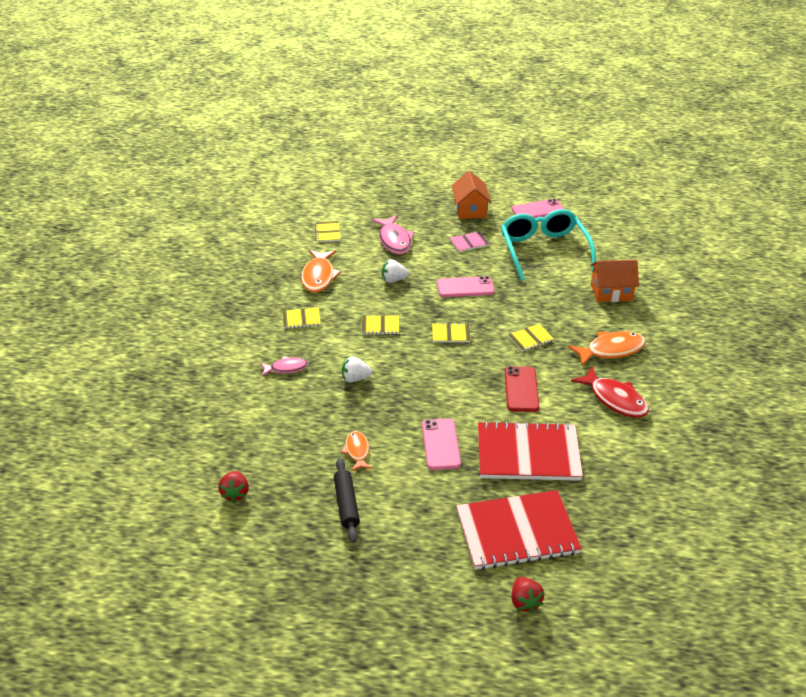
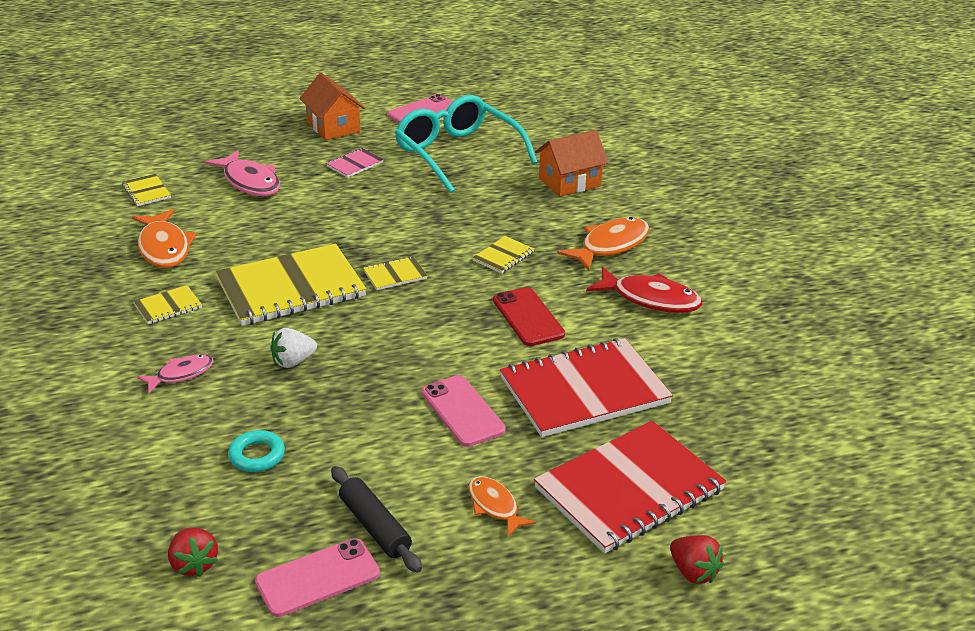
camera: 25 degrees left, 5 degrees down
orange fish [341,431,372,471] -> orange fish moved to [468,476,536,537]
yellow notebook [362,316,399,335] -> yellow notebook [215,244,366,326], size x2.31
white strawberry [382,259,409,283] -> none
pink phone [437,276,494,297] -> pink phone moved to [255,538,380,617]
none -> turquoise ring [228,430,285,472]

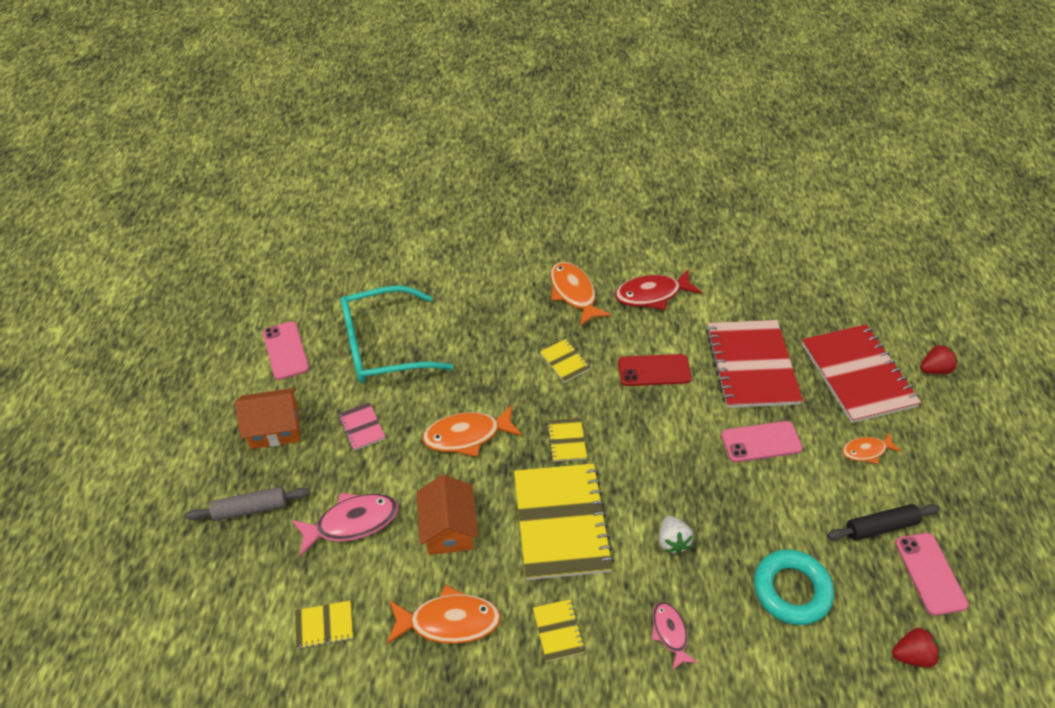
camera: 70 degrees left, 15 degrees up
turquoise ring [228,430,285,472] -> turquoise ring [754,549,834,625], size x1.71
orange house [535,130,609,197] -> orange house moved to [416,475,479,555]
red fish [586,266,702,313] -> red fish turned 150 degrees counterclockwise [615,270,702,310]
none -> grey rolling pin [186,487,310,521]
none -> orange fish [422,405,522,457]

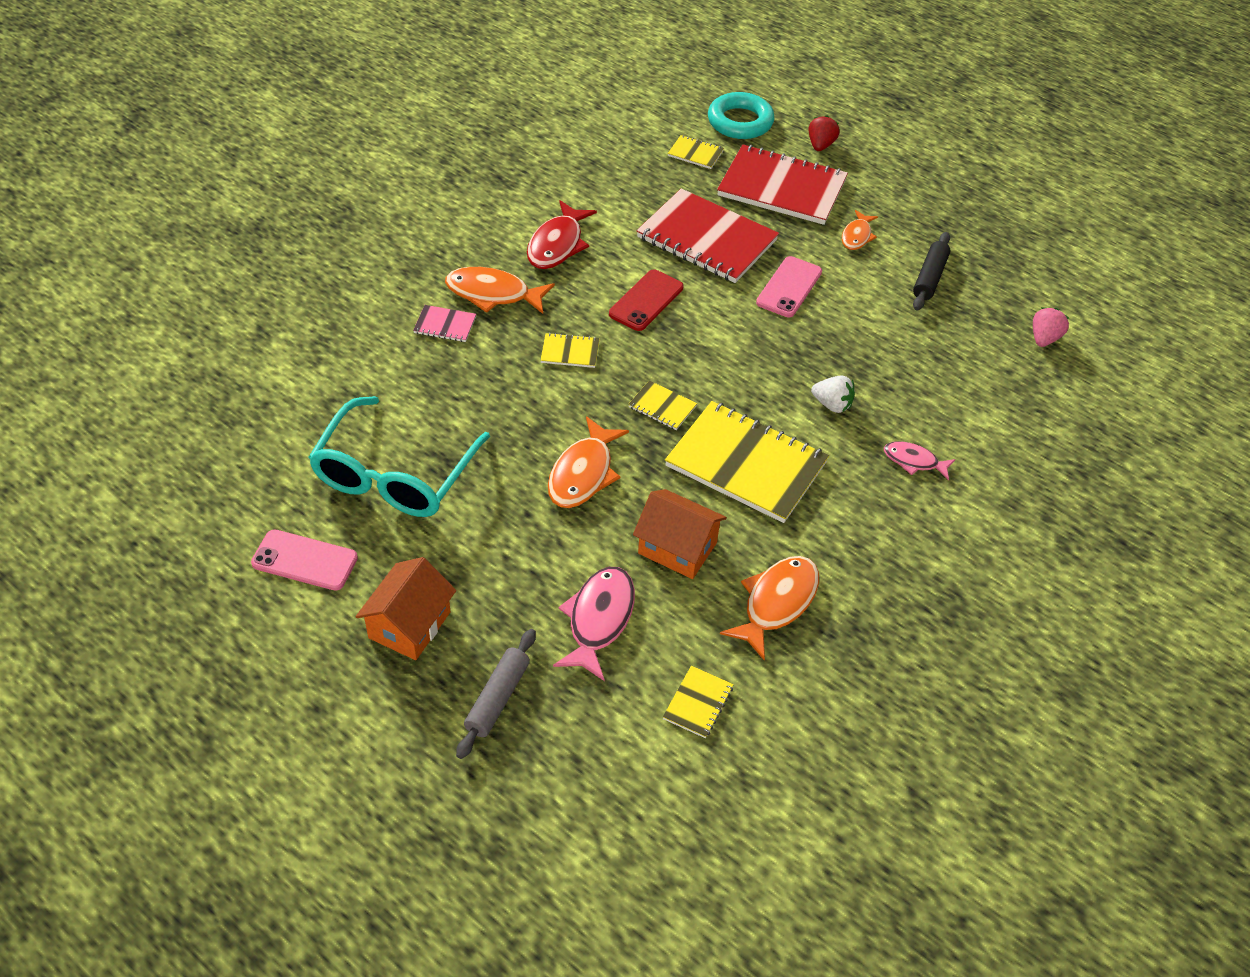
camera: 55 degrees left, 0 degrees up
pink notebook [338,402,385,451] -> pink notebook moved to [413,305,476,342]
yellow notebook [533,599,585,662] -> yellow notebook moved to [668,135,724,169]
turquoise ring [754,549,834,625] -> turquoise ring moved to [708,92,775,139]
red strawberry [892,628,940,668] -> pink strawberry [1033,307,1069,347]
pink phone [895,533,969,616] -> none

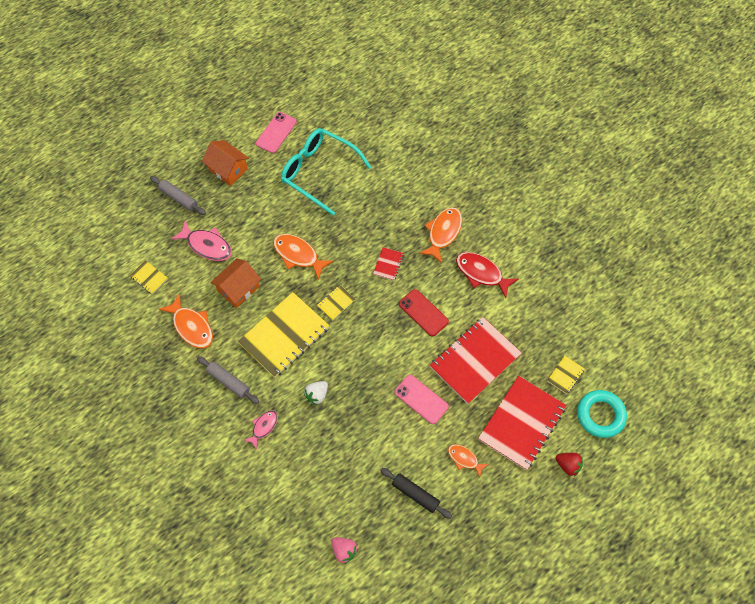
camera: 105 degrees right, 15 degrees up
pink notebook [413,305,476,342] -> none
yellow notebook [540,333,600,368] -> red notebook [373,247,404,280]
none -> grey rolling pin [197,356,259,404]

